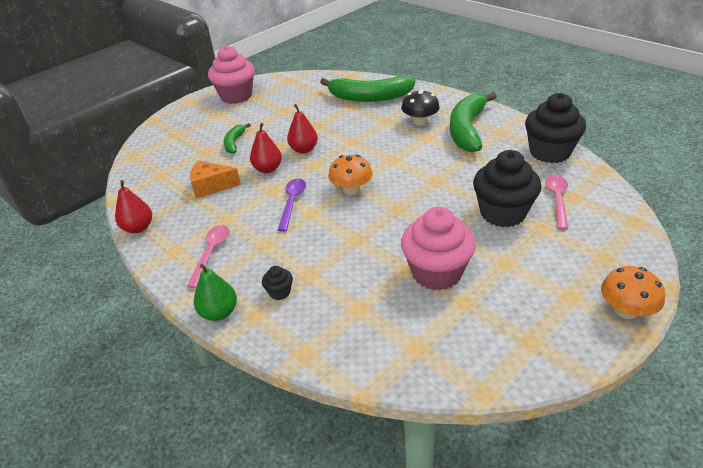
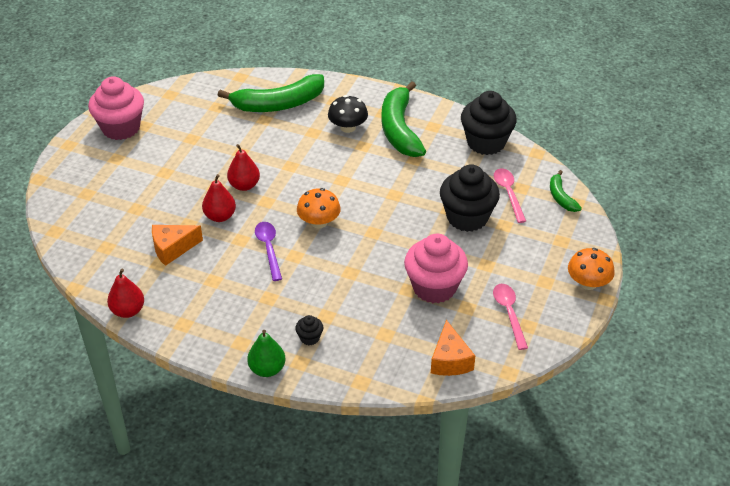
camera: 25 degrees left, 5 degrees up
pink spoon [186,225,229,288] -> pink spoon moved to [493,284,528,350]
green banana [224,123,251,154] -> green banana moved to [550,170,582,212]
none -> orange cheese [431,320,475,376]

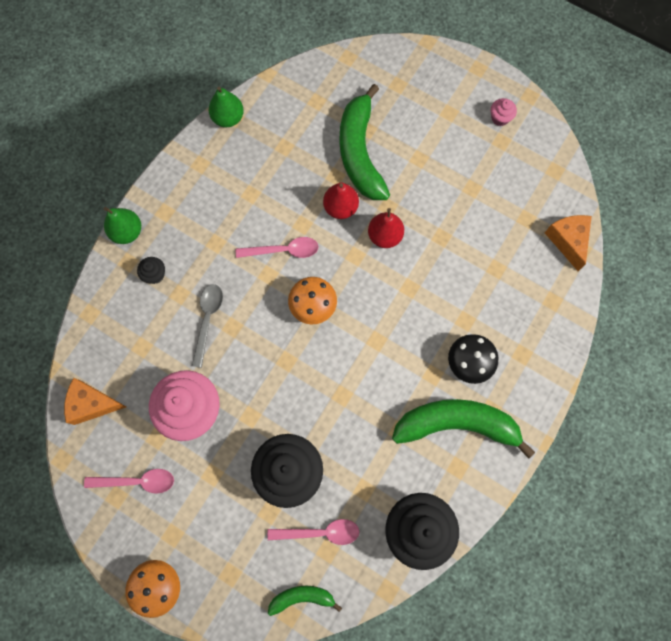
camera: 100 degrees right, 30 degrees up
pink cupcake [88,76,144,140] -> pink cupcake [491,98,517,126], size x0.43
red pear [107,269,144,318] -> green pear [209,87,244,127]
orange cheese [152,225,203,266] -> orange cheese moved to [545,215,592,271]
green banana [218,74,324,112] -> green banana moved to [339,84,390,200]
purple spoon [255,222,282,281] -> pink spoon [236,237,319,258]
none -> grey spoon [192,284,223,368]

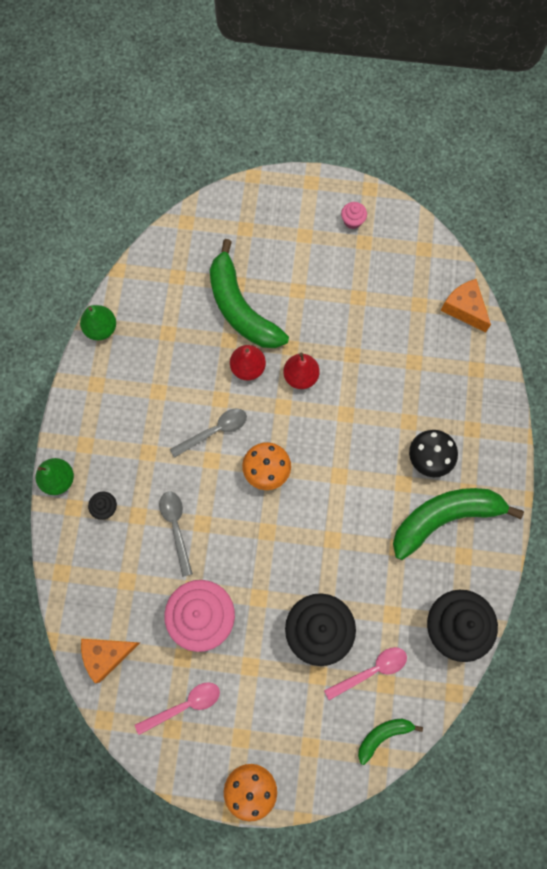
camera: 25 degrees left, 0 degrees up
pink spoon [236,237,319,258] -> grey spoon [170,409,247,458]

